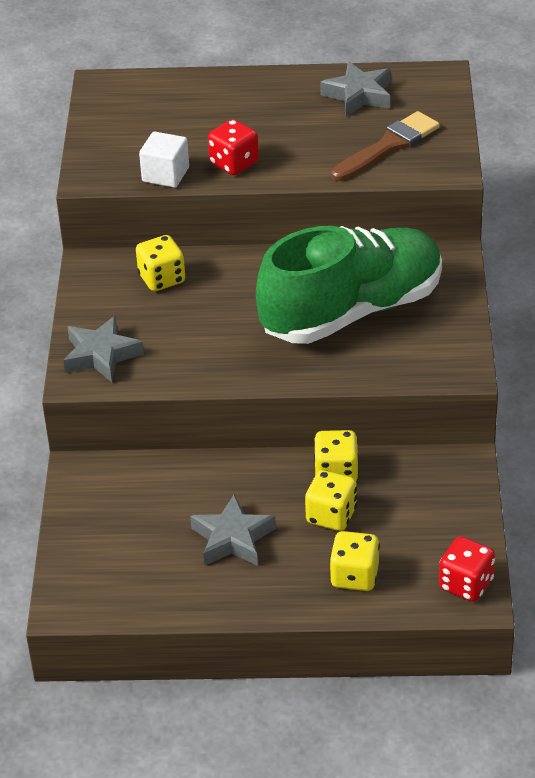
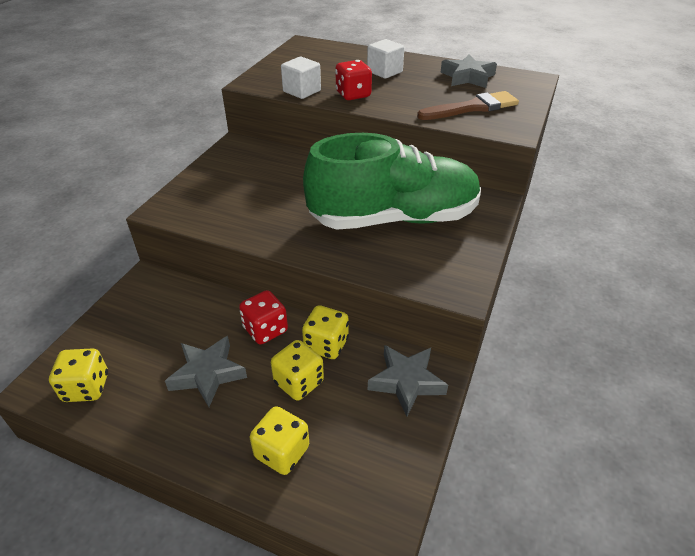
camera: 20 degrees right, 0 degrees up
grey star [63,316,144,382] -> grey star moved to [368,345,448,417]
yellow dice [136,235,185,291] -> yellow dice moved to [49,348,108,402]
red dice [439,536,495,602] -> red dice moved to [239,290,288,344]
none -> white cube [367,39,405,79]

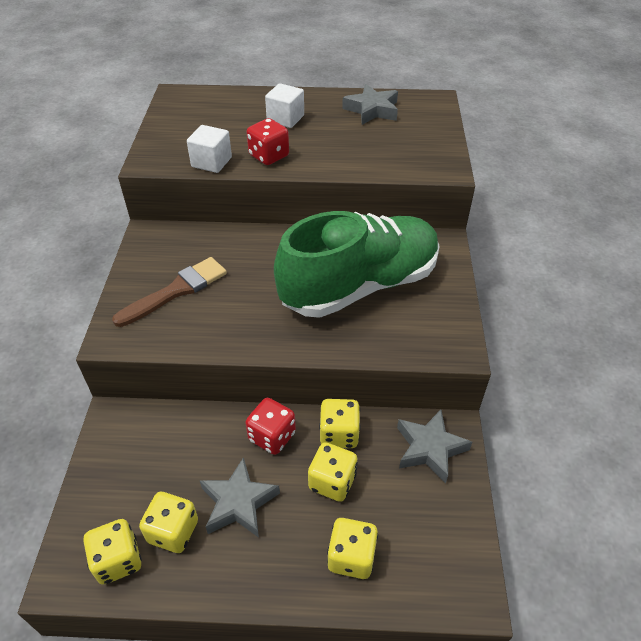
camera: 20 degrees left, 5 degrees up
brown brush [417,91,519,120] -> brown brush moved to [112,257,227,327]
none -> yellow dice [139,492,198,553]

